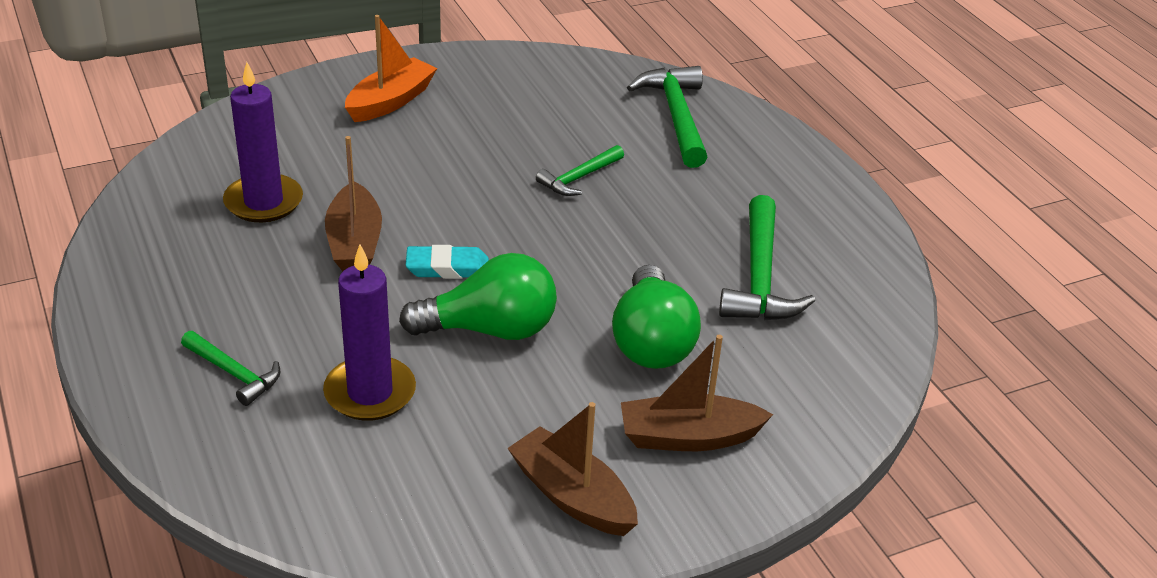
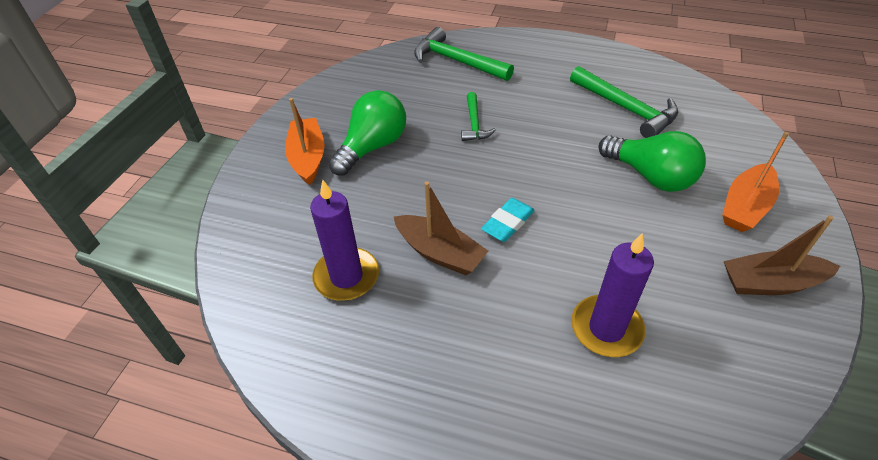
camera: 45 degrees left, 10 degrees up
green hammer [181,331,281,406] -> none
green light bulb [399,253,557,340] -> green light bulb moved to [328,90,406,176]
brown boat [621,335,773,451] -> orange boat [722,132,789,232]

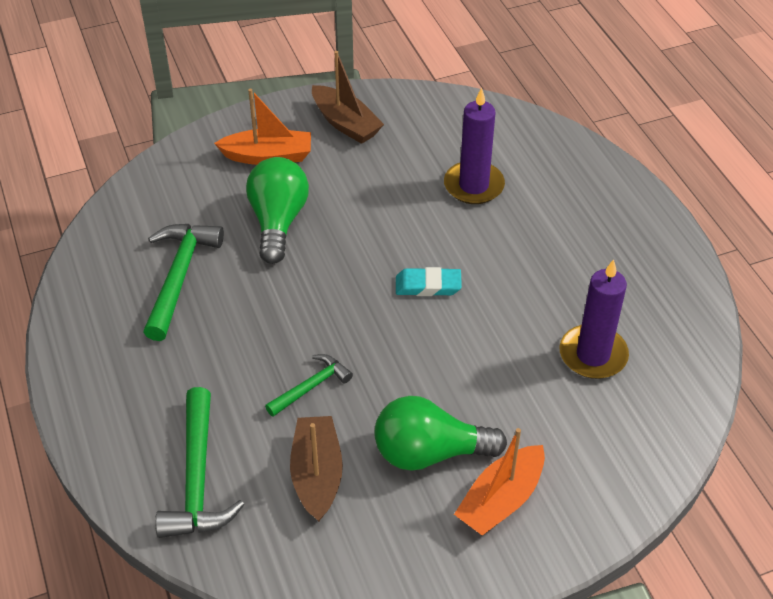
camera: 130 degrees left, 0 degrees up
brown boat [394,182,488,275] -> brown boat moved to [290,416,343,522]

